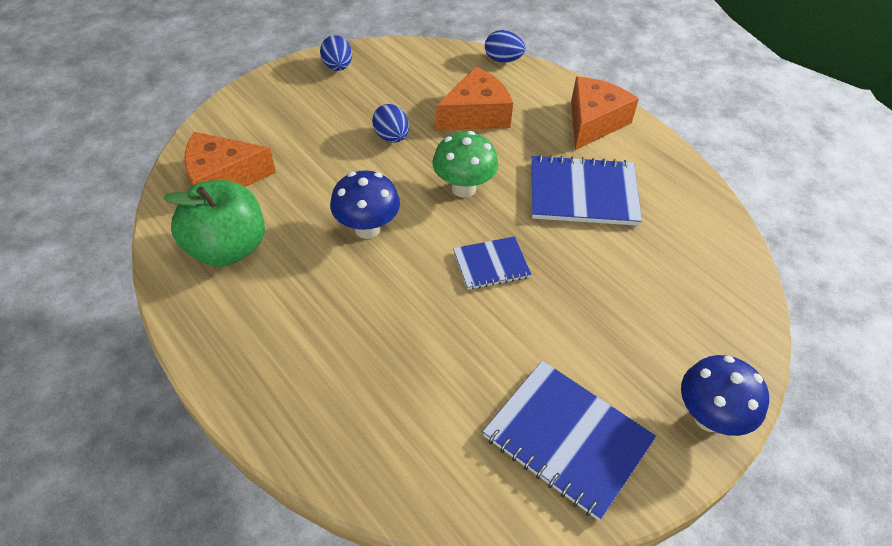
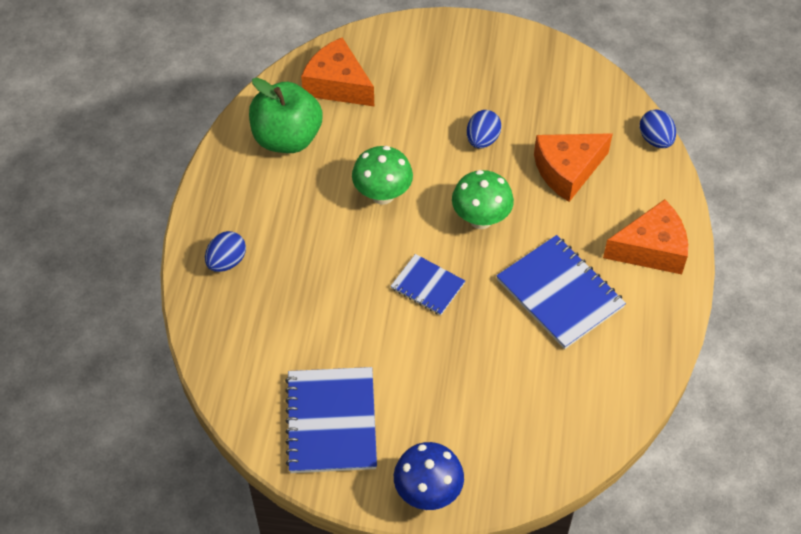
camera: 50 degrees right, 5 degrees up
blue egg [320,35,352,71] -> blue egg moved to [205,231,246,272]
blue mushroom [330,170,400,239] -> green mushroom [352,146,413,205]
orange cheese [436,67,513,131] -> orange cheese turned 135 degrees clockwise [534,133,613,202]

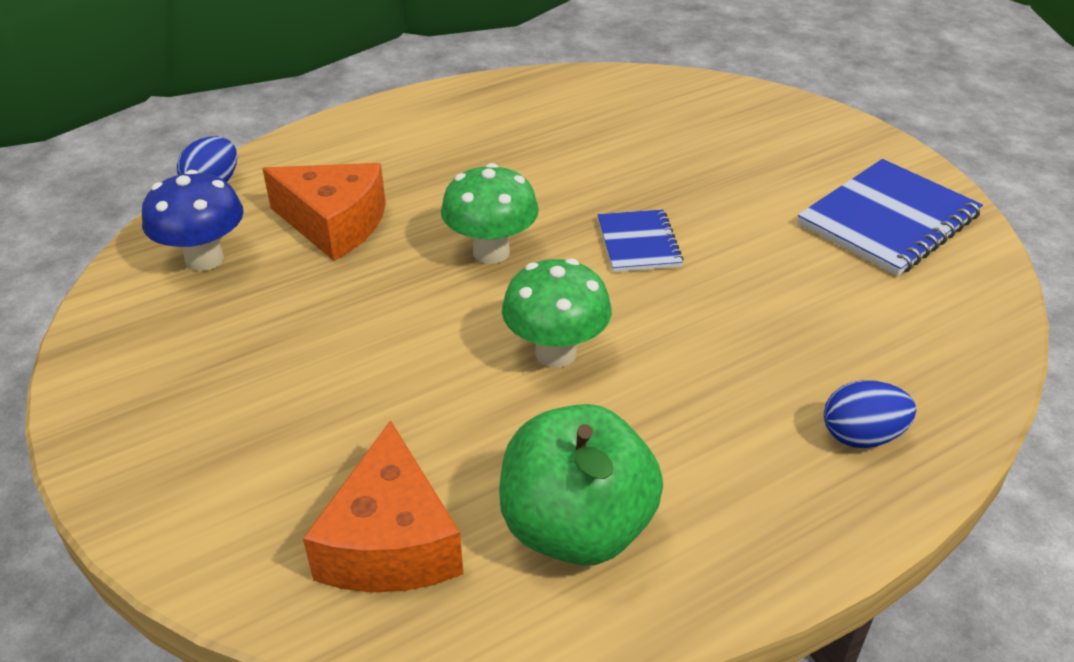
camera: 130 degrees left, 15 degrees down
blue mushroom [394,442,464,510] -> blue mushroom moved to [142,170,244,271]
blue egg [467,110,502,148] -> none
blue notebook [496,235,626,349] -> none
orange cheese [603,199,688,274] -> none

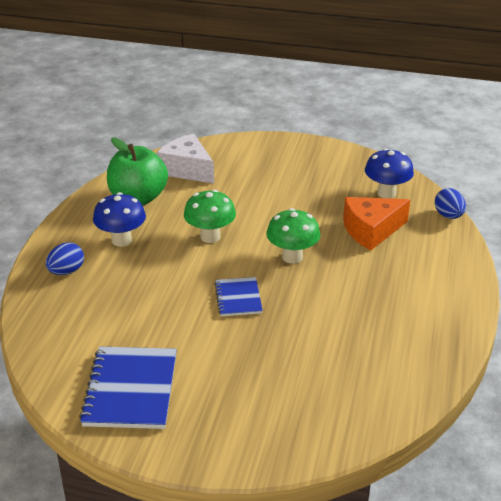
camera: 135 degrees right, 5 degrees down
orange cheese [303,420,463,592] -> white cheese [156,134,214,183]
blue notebook [597,209,683,272] -> blue notebook turned 45 degrees clockwise [215,277,263,316]
none -> blue mushroom [93,192,146,247]

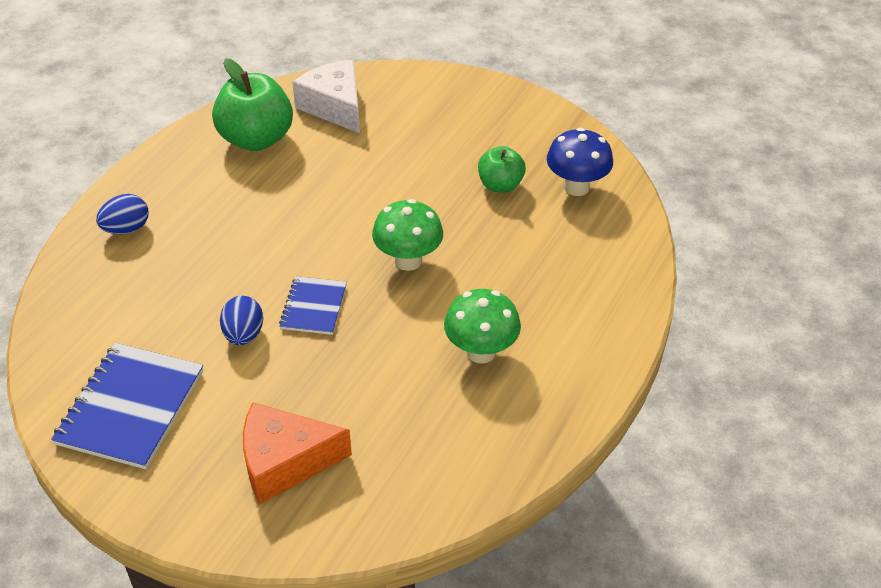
camera: 15 degrees right, 10 degrees up
blue mushroom [93,192,146,247] -> none
green mushroom [184,190,236,243] -> green mushroom moved to [444,289,521,364]
orange cheese [343,197,410,250] -> orange cheese moved to [243,402,352,504]
blue egg [435,188,466,219] -> blue egg moved to [220,296,263,345]
none -> green apple [478,146,526,193]

